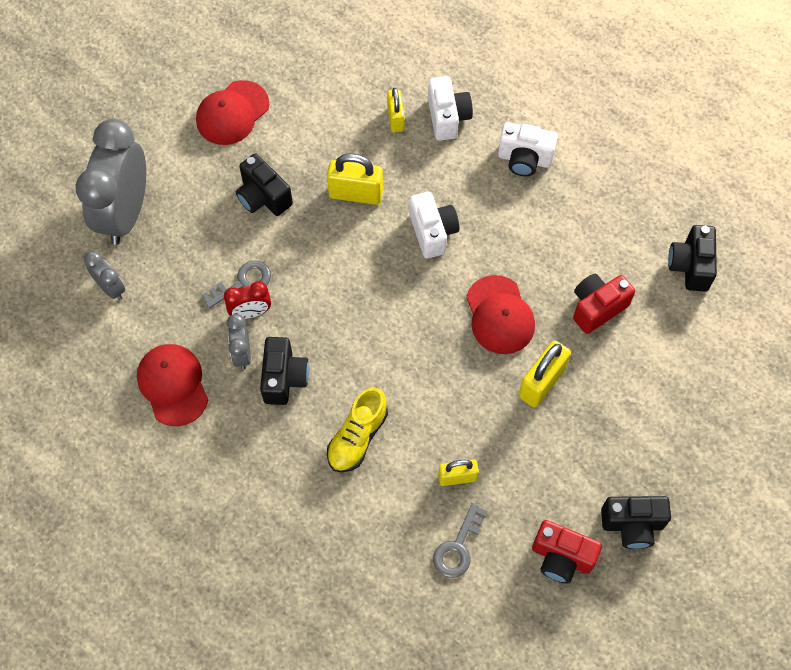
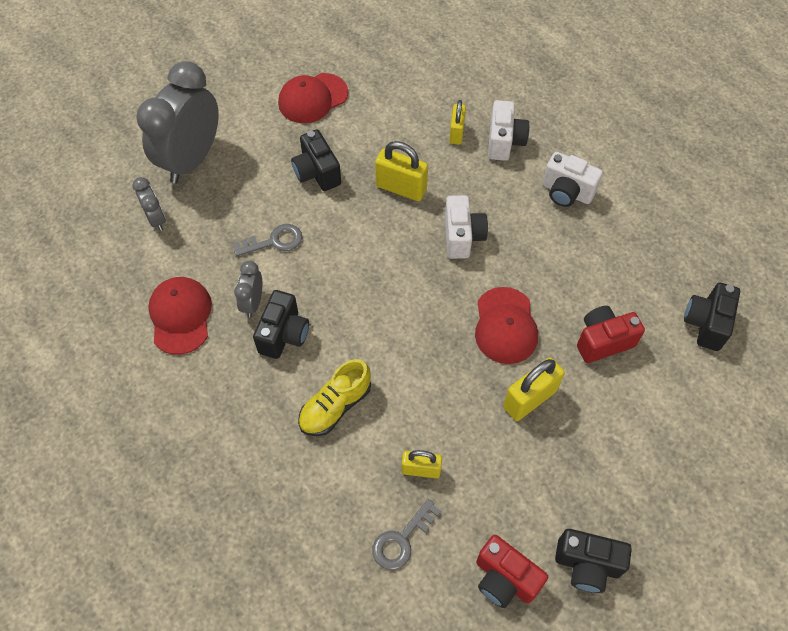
camera: 15 degrees right, 5 degrees down
red clock [224,281,271,319] -> none

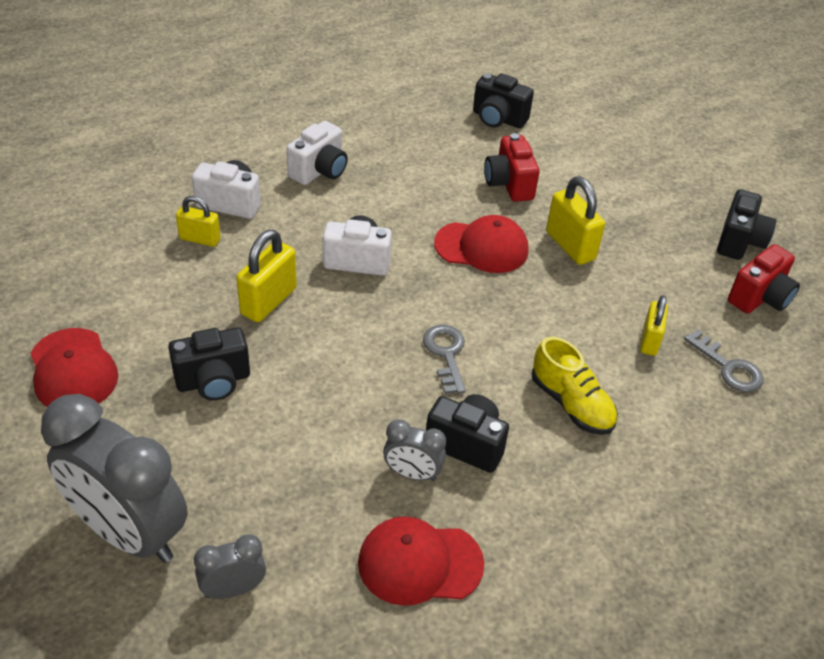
camera: 85 degrees left, 15 degrees down
grey key [233,224,302,257] -> grey key moved to [423,325,466,394]

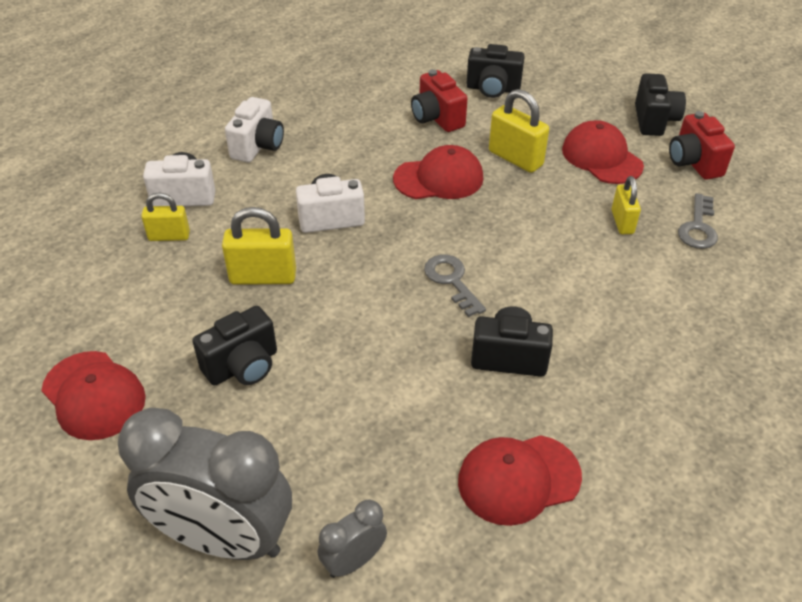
camera: 15 degrees left, 0 degrees up
yellow padlock [236,230,297,322] -> yellow padlock turned 75 degrees clockwise [222,207,296,285]
grey clock [383,419,446,481] -> none
black camera [473,73,534,128] -> black camera moved to [466,44,525,98]
yellow shoe [532,337,618,435] -> none
grey key [684,329,764,392] -> grey key turned 75 degrees clockwise [678,193,718,249]
red camera [728,244,800,314] -> red camera turned 135 degrees clockwise [669,111,735,180]
none -> red cap [562,120,644,184]

